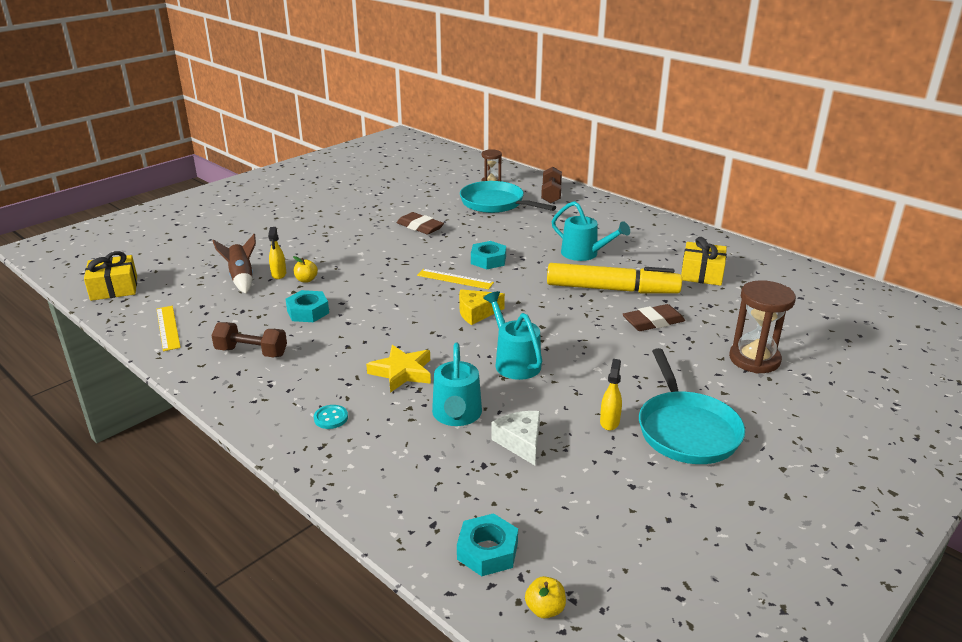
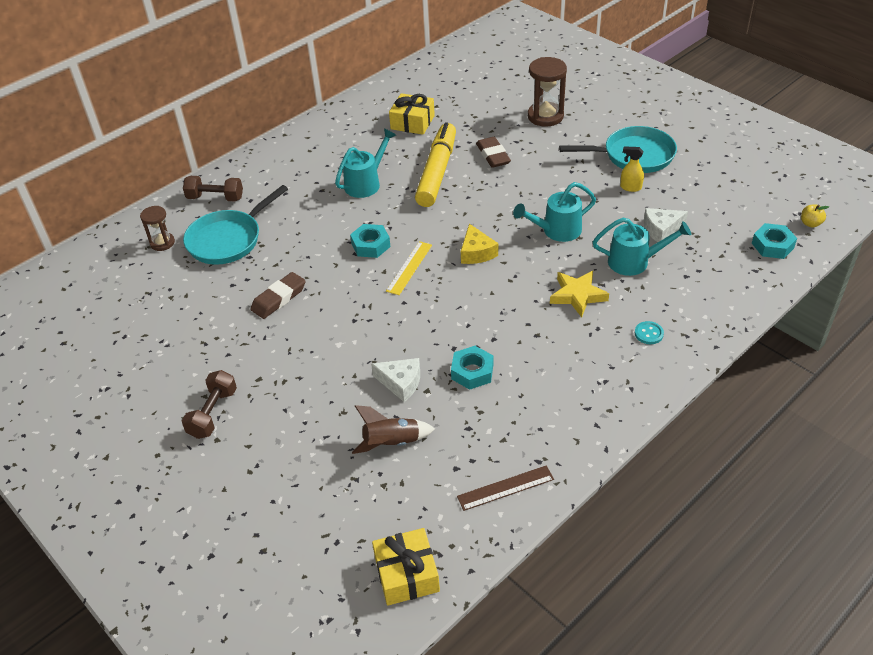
camera: 85 degrees left, 15 degrees up
yellow ruler [156,306,181,351] -> brown ruler [457,465,554,511]
brown dumbbell [211,322,287,358] -> brown dumbbell moved to [182,370,237,439]
yellow spray bottle [268,227,286,279] -> none
yellow apple [293,256,318,283] -> white cheese [371,358,420,402]

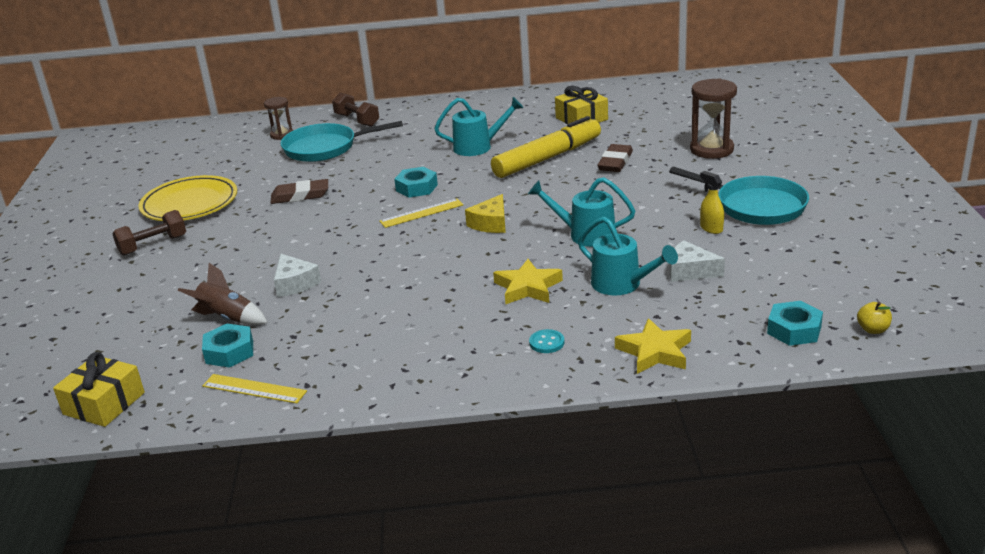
camera: 40 degrees right, 15 degrees down
turquoise nut [451,346,493,390] -> turquoise nut moved to [202,324,253,368]
brown ruler [457,465,554,511] -> yellow ruler [202,374,307,403]
none -> yellow plate [138,175,237,221]
none -> yellow star [615,318,691,374]

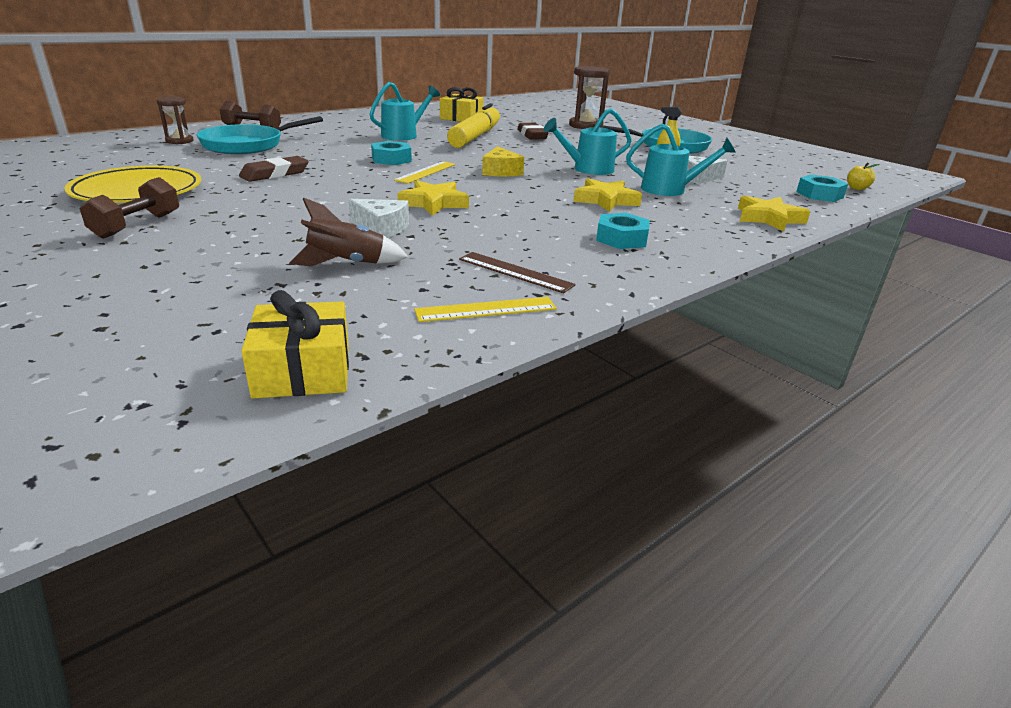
camera: 40 degrees left, 0 degrees up
turquoise nut [202,324,253,368] -> turquoise nut moved to [596,213,650,249]
turquoise button [529,329,565,353] -> none
none -> yellow star [397,180,469,215]
none -> brown ruler [459,252,576,293]

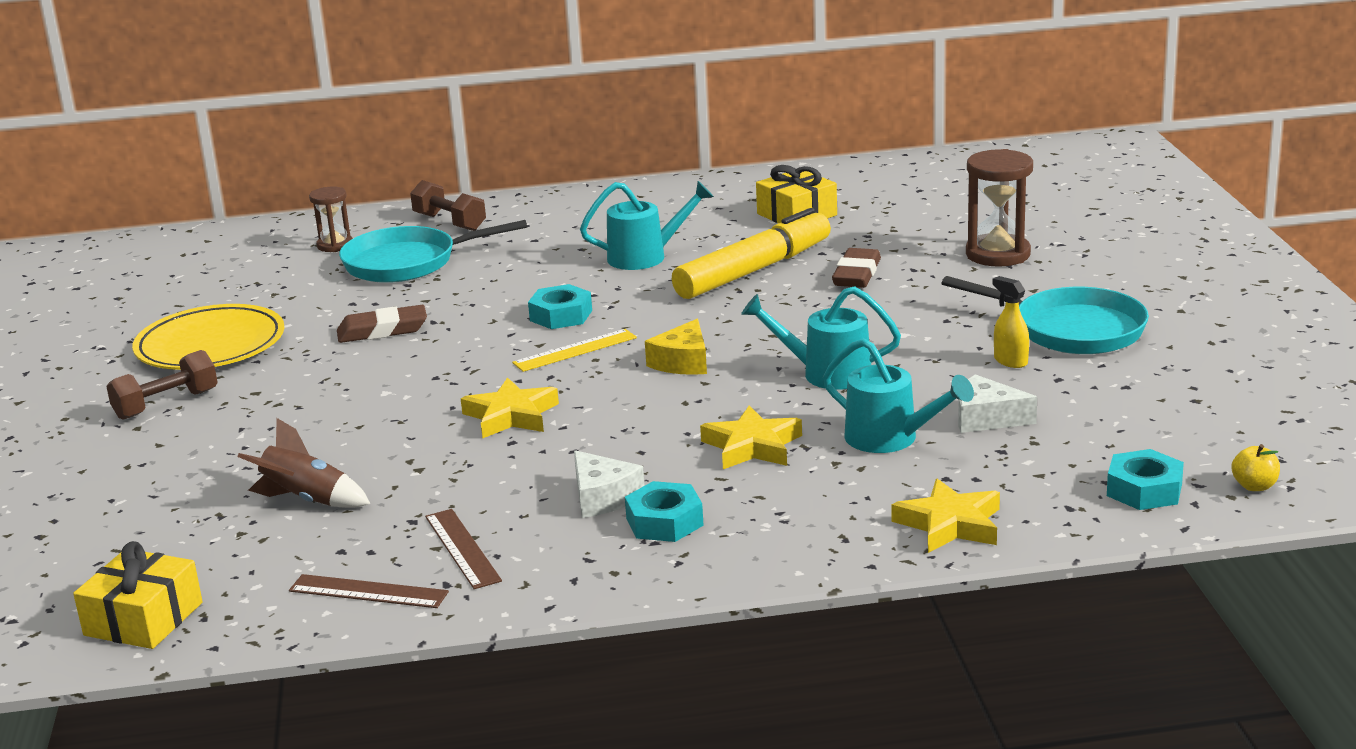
camera: 35 degrees right, 5 degrees down
white cheese [349,199,409,238] -> white cheese moved to [574,450,644,518]
yellow ruler [414,297,557,322] -> brown ruler [289,574,449,608]

